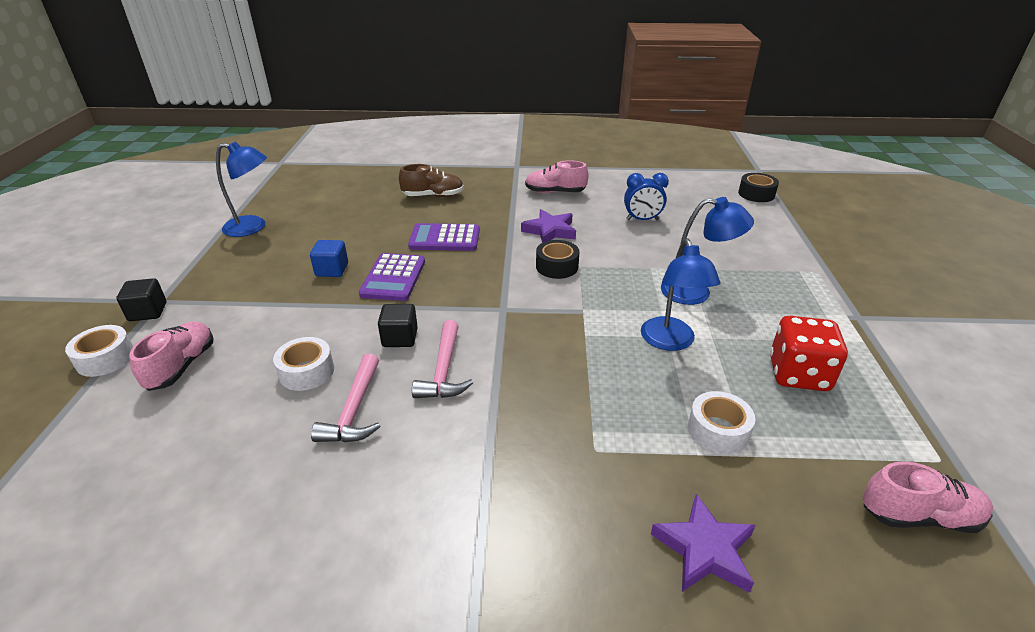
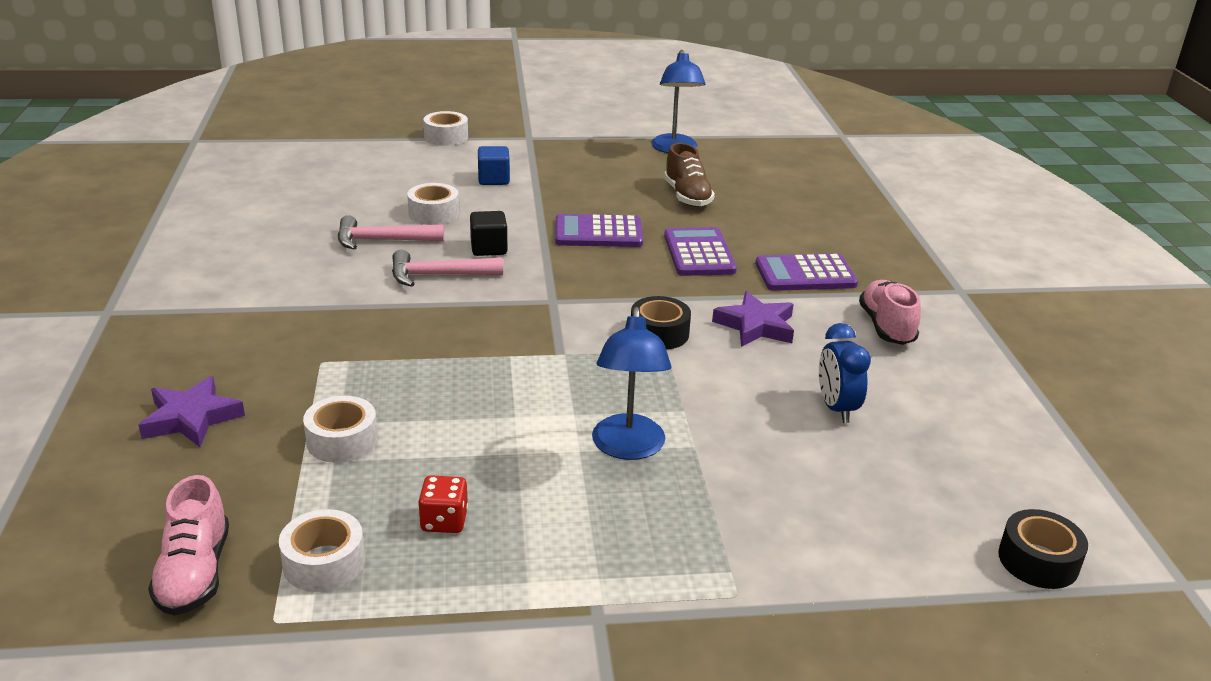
camera: 80 degrees right, 5 degrees down
black cube [117,278,166,321] -> none
pink shoe [129,321,214,391] -> none
blue cube [310,240,348,277] -> blue cube moved to [478,146,510,185]
brown shoe [399,164,464,197] -> brown shoe moved to [664,143,715,207]
blue lamp [641,238,720,351] -> none
red dice [770,316,848,391] -> red dice [418,475,468,533], size x0.56
none -> white tape [279,509,365,592]
none -> purple calculator [755,253,858,291]

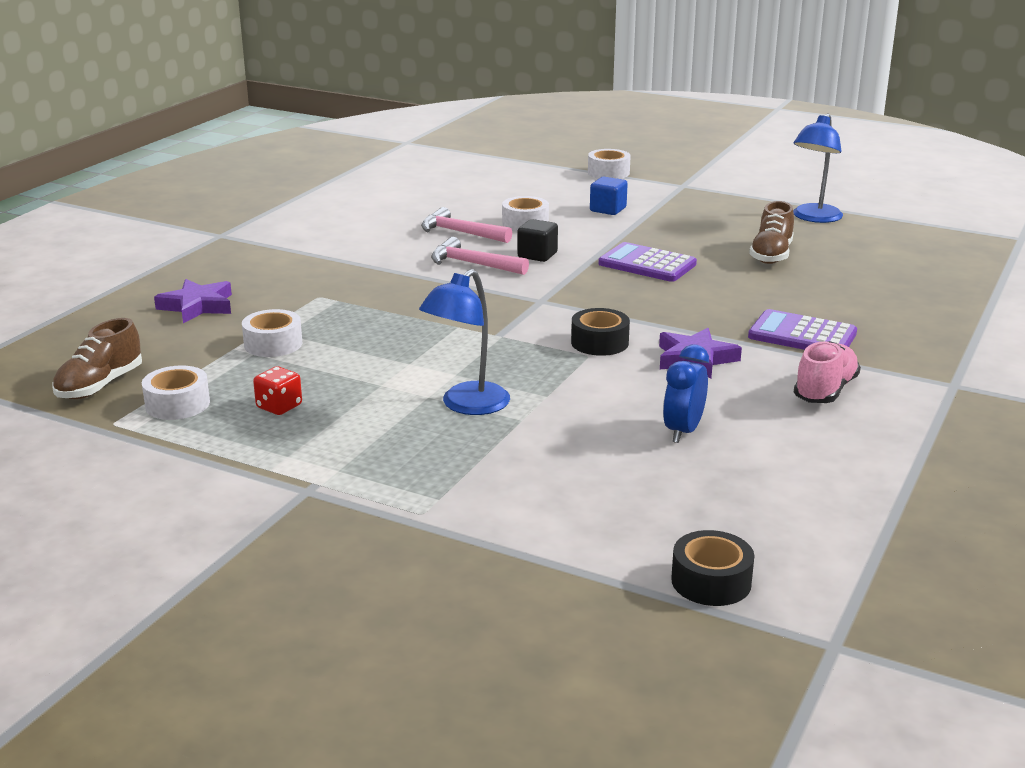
camera: 35 degrees right, 5 degrees down
pink shoe [148,475,229,615] -> brown shoe [53,318,142,399]
purple calculator [664,227,737,276] -> none

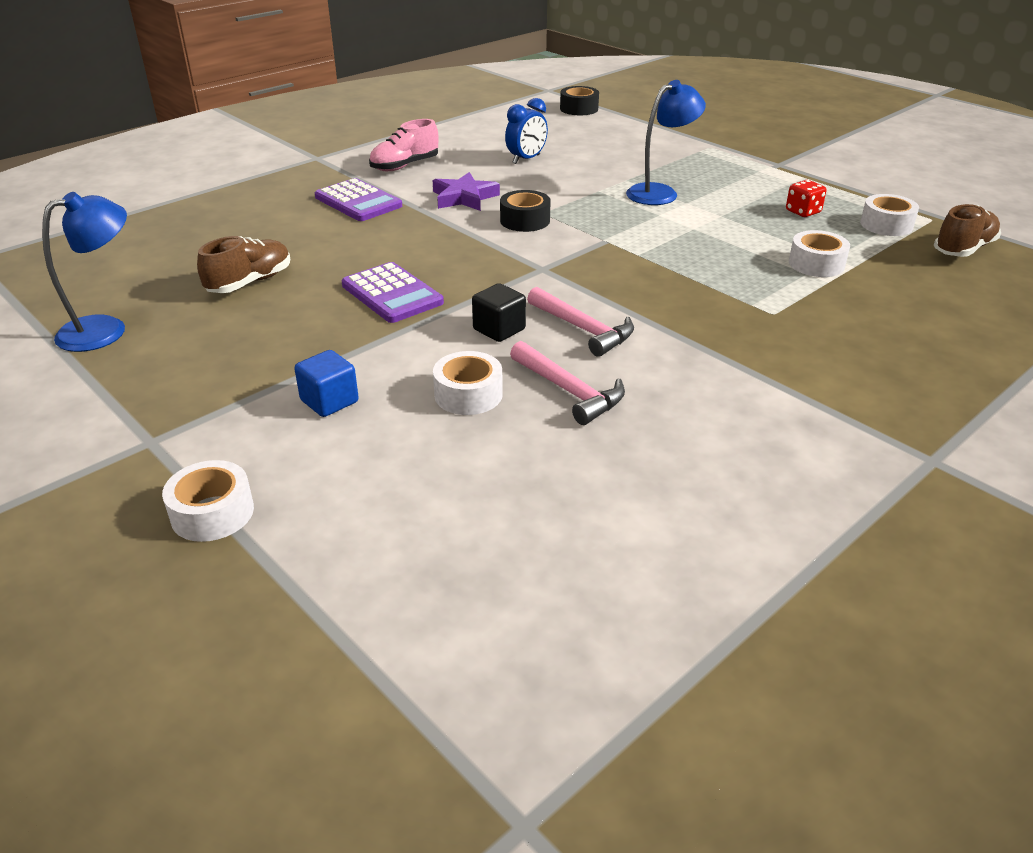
camera: 160 degrees left, 10 degrees up
purple star [154,279,232,323] -> none

